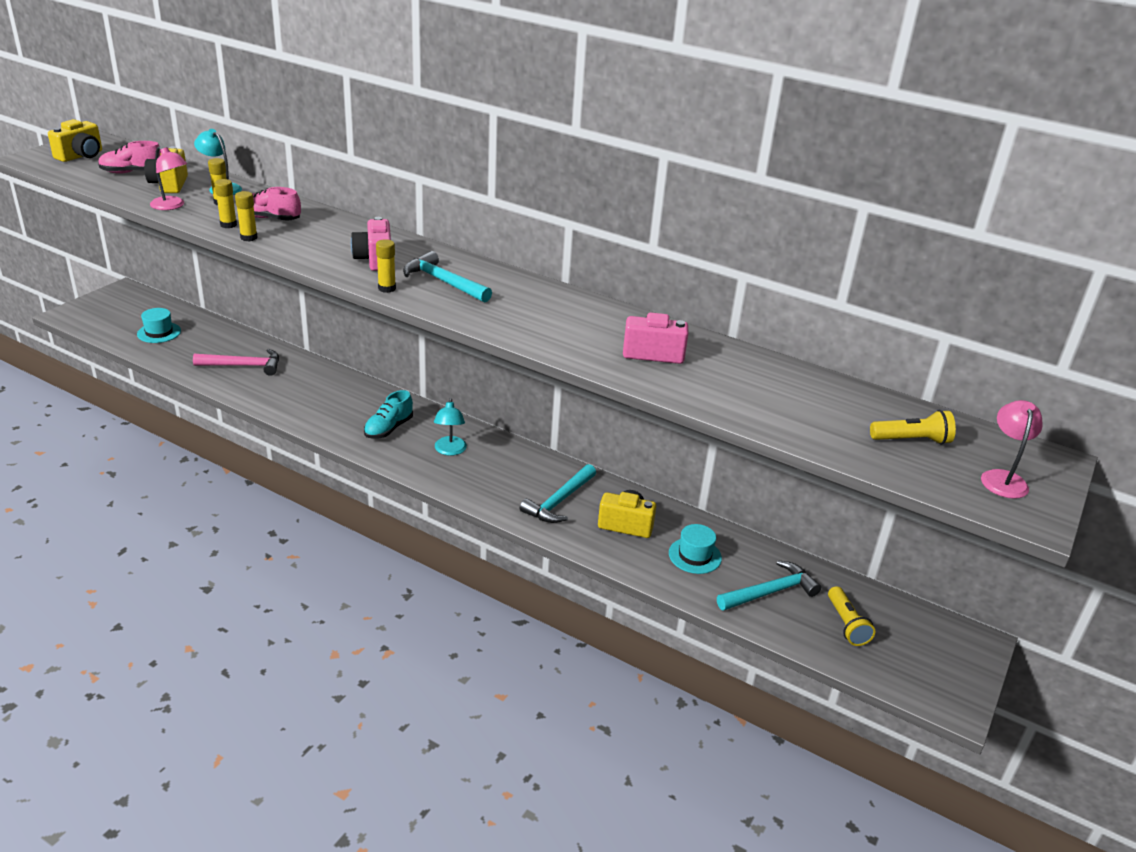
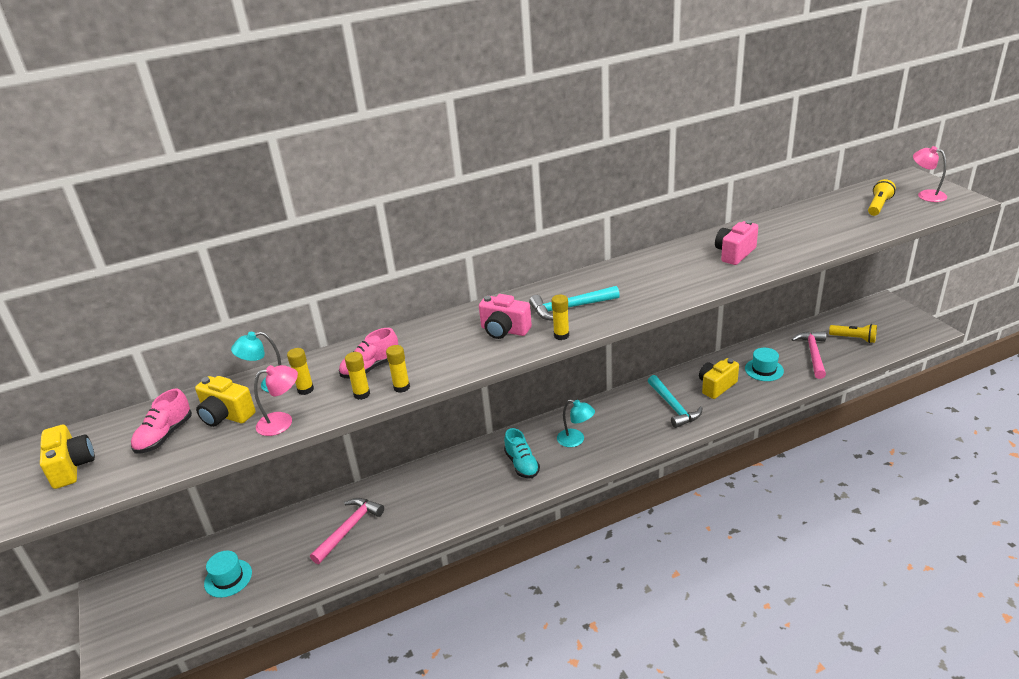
camera: 50 degrees left, 0 degrees up
turquoise hammer [717,560,821,611] -> pink hammer [791,331,826,379]

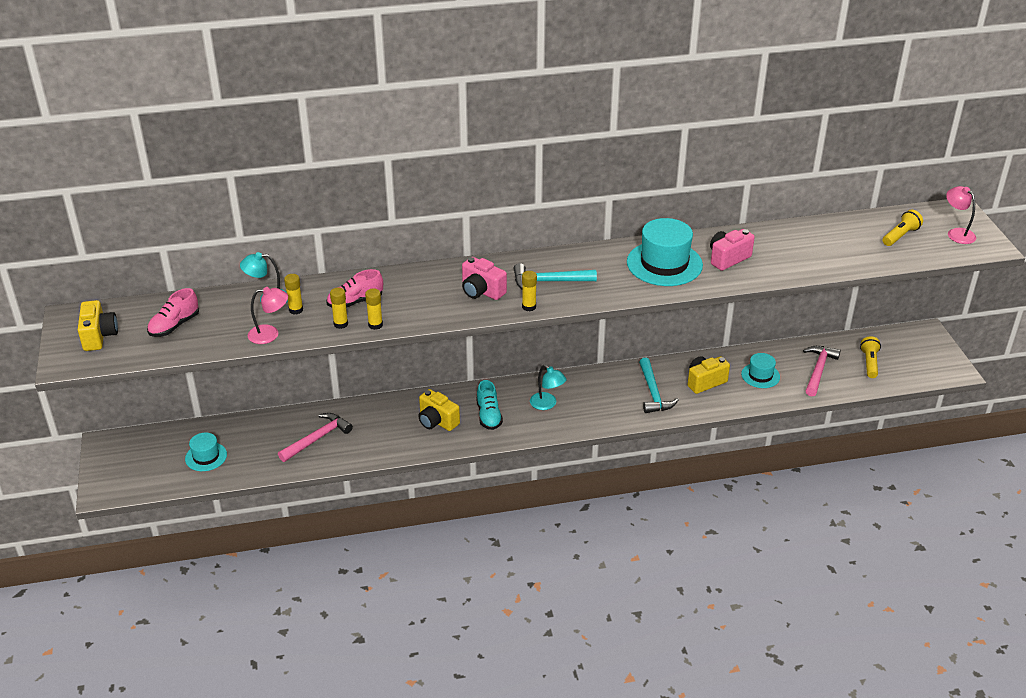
camera: 10 degrees right, 5 degrees up
yellow camera [195,376,256,427] -> yellow camera moved to [418,389,460,431]
yellow flashlight [829,324,877,343] -> yellow flashlight turned 120 degrees counterclockwise [860,336,881,378]
none -> turquoise hat [627,218,703,286]

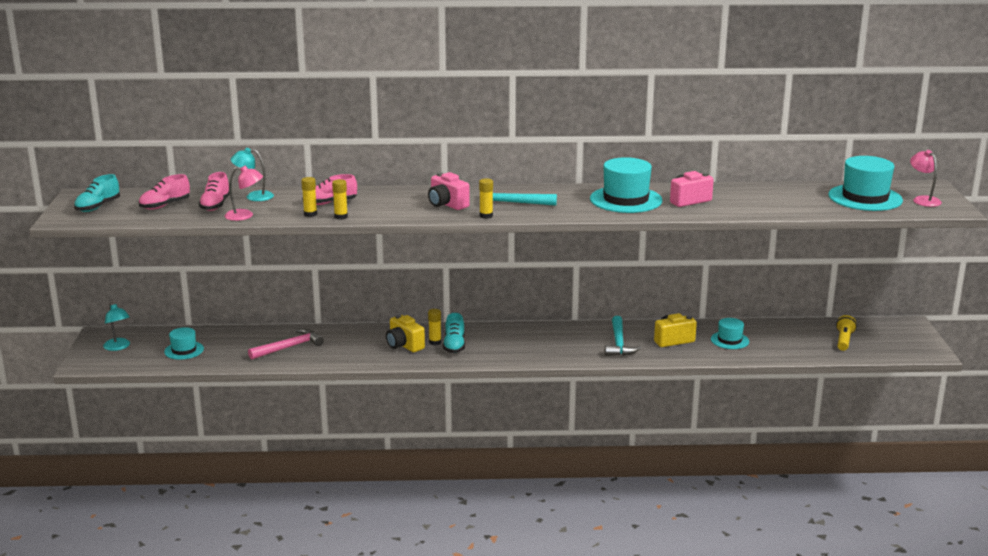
camera: 10 degrees right, 15 degrees down
yellow camera [78,300,118,351] -> turquoise shoe [74,174,120,212]
yellow glue stick [284,274,303,314] -> yellow glue stick moved to [428,309,441,345]
turquoise lamp [530,365,567,410] -> turquoise lamp moved to [103,302,130,351]
pink hammer [803,346,841,396] -> none
yellow flashlight [883,210,923,246] -> turquoise hat [828,156,903,211]
none -> pink shoe [199,172,230,211]

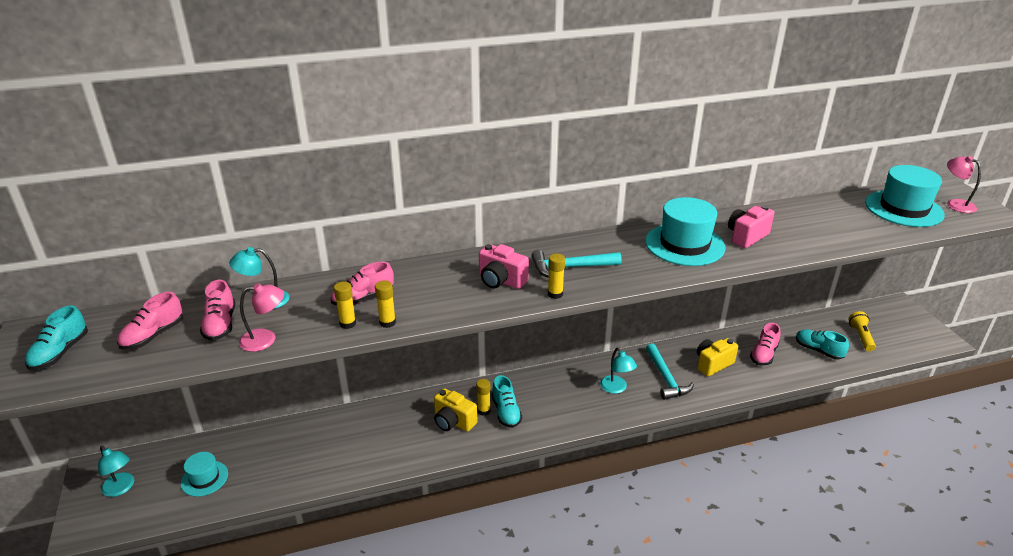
camera: 15 degrees left, 10 degrees up
pink hammer [248,329,324,360] -> none
turquoise hat [711,318,749,349] -> pink shoe [750,323,781,365]
none -> turquoise lamp [600,348,637,394]
none -> turquoise shoe [796,329,849,360]

